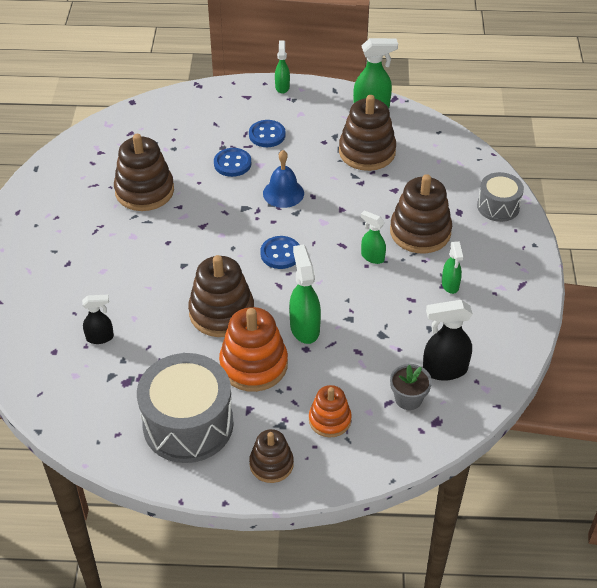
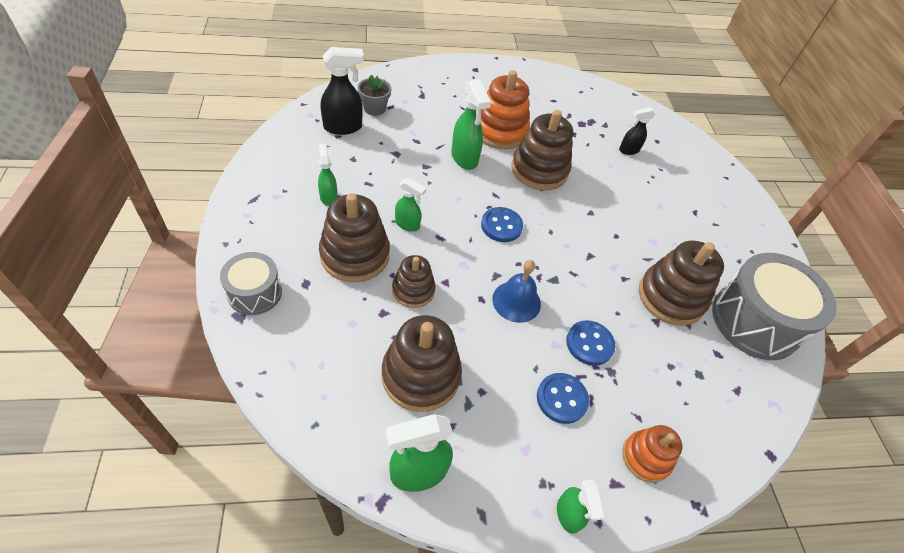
camera: 165 degrees right, 5 degrees up
grey drum [137,353,234,463] -> grey drum moved to [712,253,837,360]
brown stacking toy [249,429,294,483] -> brown stacking toy moved to [392,255,436,308]
orange stacking toy [309,385,352,438] -> orange stacking toy moved to [622,425,682,483]

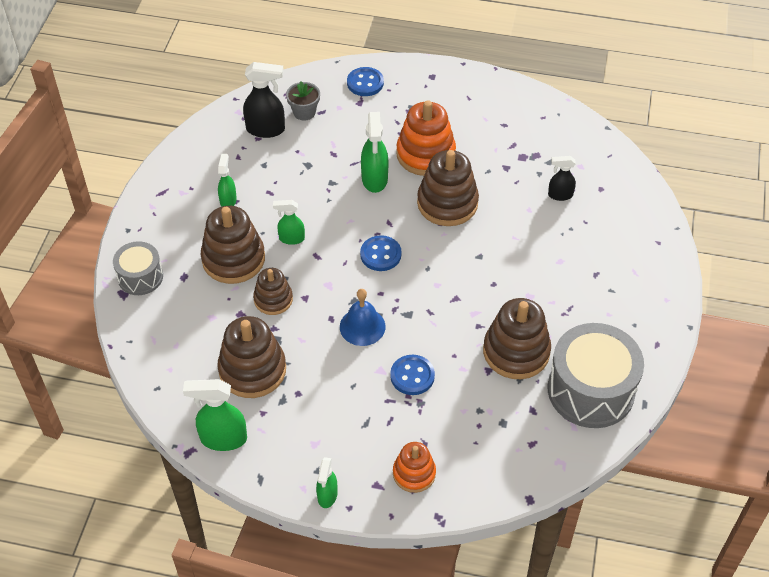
camera: 25 degrees right, 0 degrees up
green spray bottle [395,178,426,232] -> green spray bottle turned 135 degrees clockwise [273,200,305,245]
blue button [537,373,589,424] -> blue button moved to [347,67,384,96]

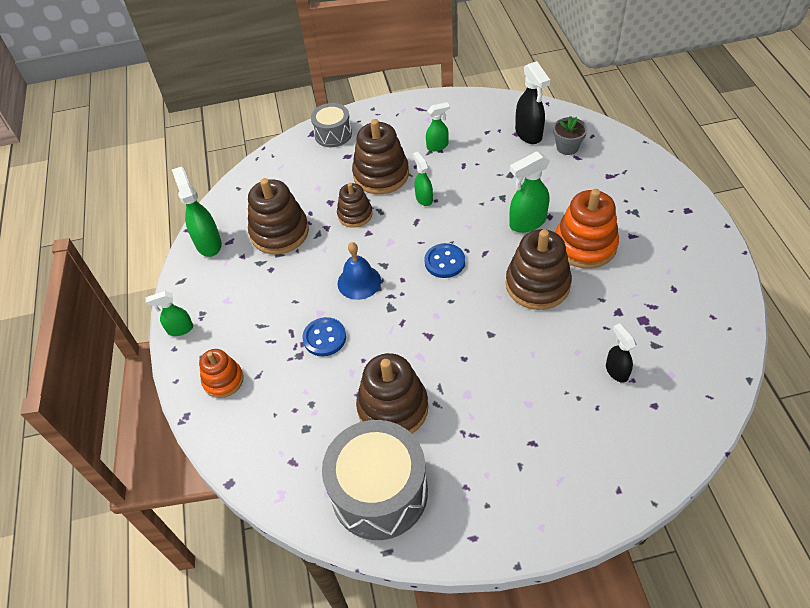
camera: 70 degrees right, 0 degrees up
blue button [347,67,384,96] -> none

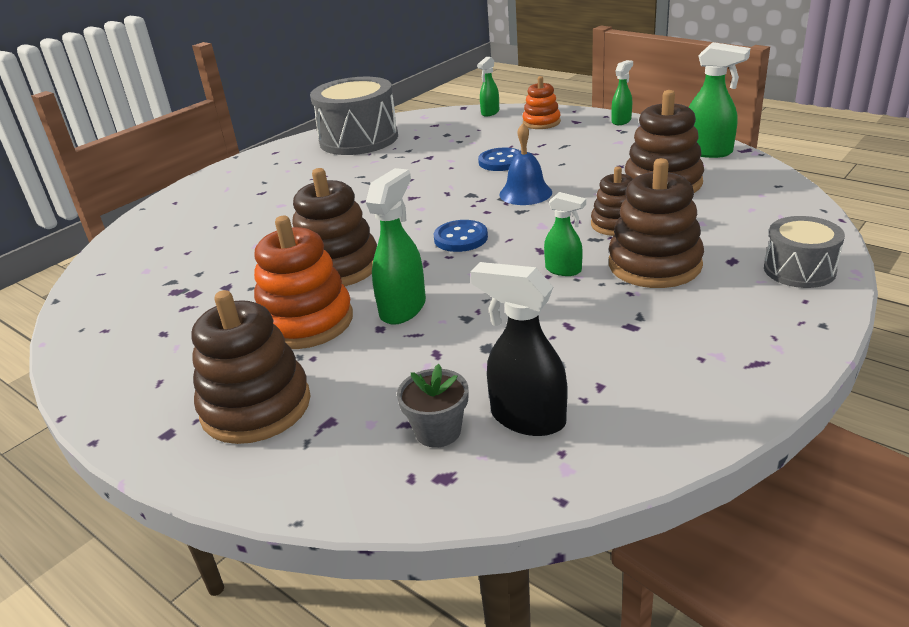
camera: 140 degrees right, 20 degrees down
brown stacking toy [356,353,429,434] -> brown stacking toy moved to [192,290,311,444]
green spray bottle [426,102,450,151] -> green spray bottle moved to [477,57,499,117]
black spray bottle [606,323,636,383] -> none

